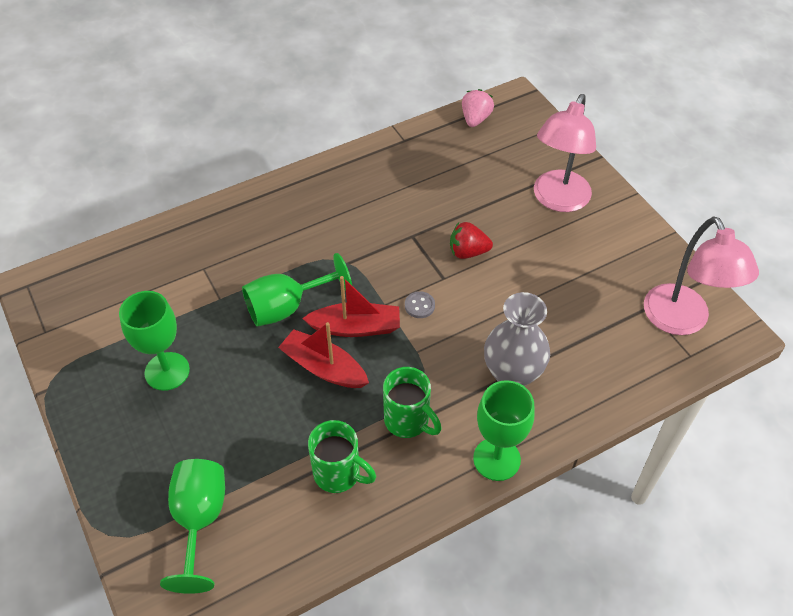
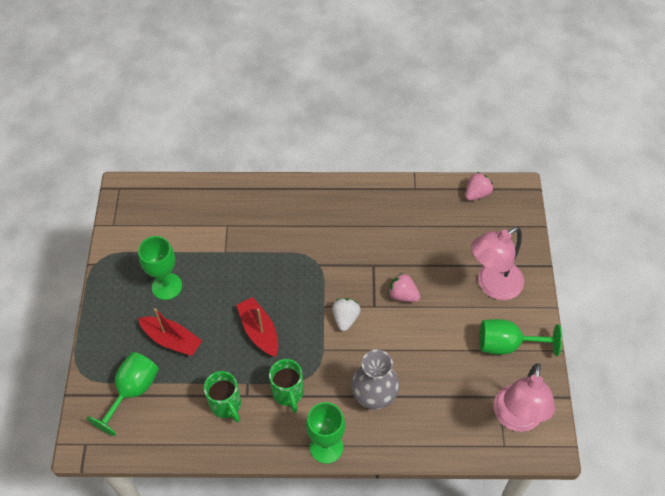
camera: 30 degrees right, 5 degrees up
green goblet [242,253,352,327] -> green goblet moved to [480,319,562,356]
red boat [302,276,400,337] -> red boat moved to [138,308,202,356]
grey button [405,291,435,318] -> white strawberry [332,298,361,331]
red strawberry [450,222,493,259] -> pink strawberry [388,273,420,302]

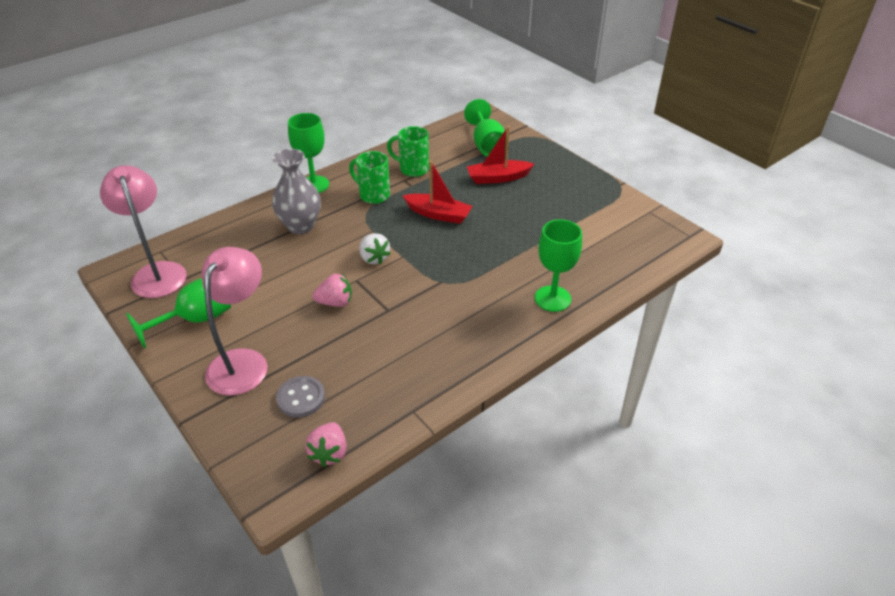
camera: 140 degrees right, 15 degrees down
green goblet [138,236,182,300] -> green goblet moved to [535,219,582,312]
none -> grey button [276,376,325,418]

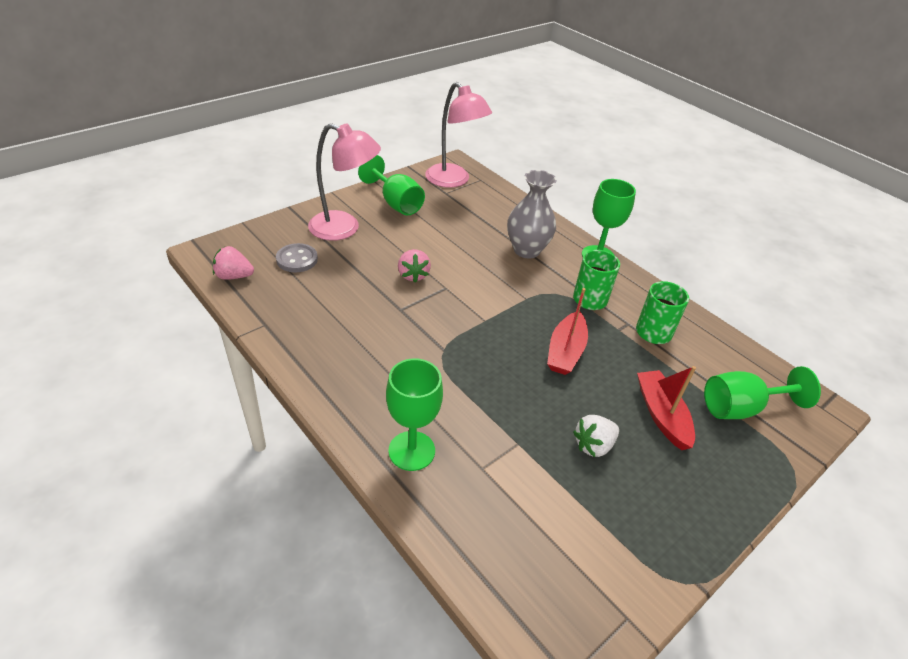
camera: 85 degrees right, 0 degrees up
pink lamp [100,165,187,298] -> pink lamp turned 75 degrees clockwise [425,82,492,188]
white strawberry [359,233,391,265] -> white strawberry moved to [573,415,619,457]

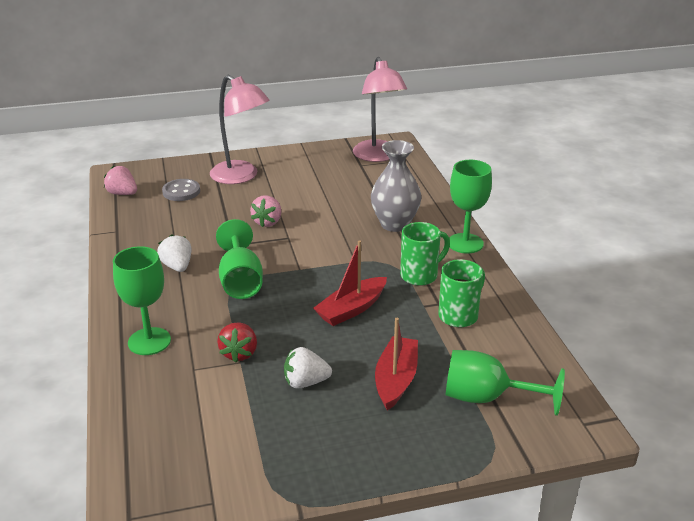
camera: 30 degrees right, 10 degrees down
green goblet [358,155,425,215] -> green goblet moved to [216,219,263,299]
none -> white strawberry [157,234,192,272]
none -> red strawberry [217,322,257,363]

